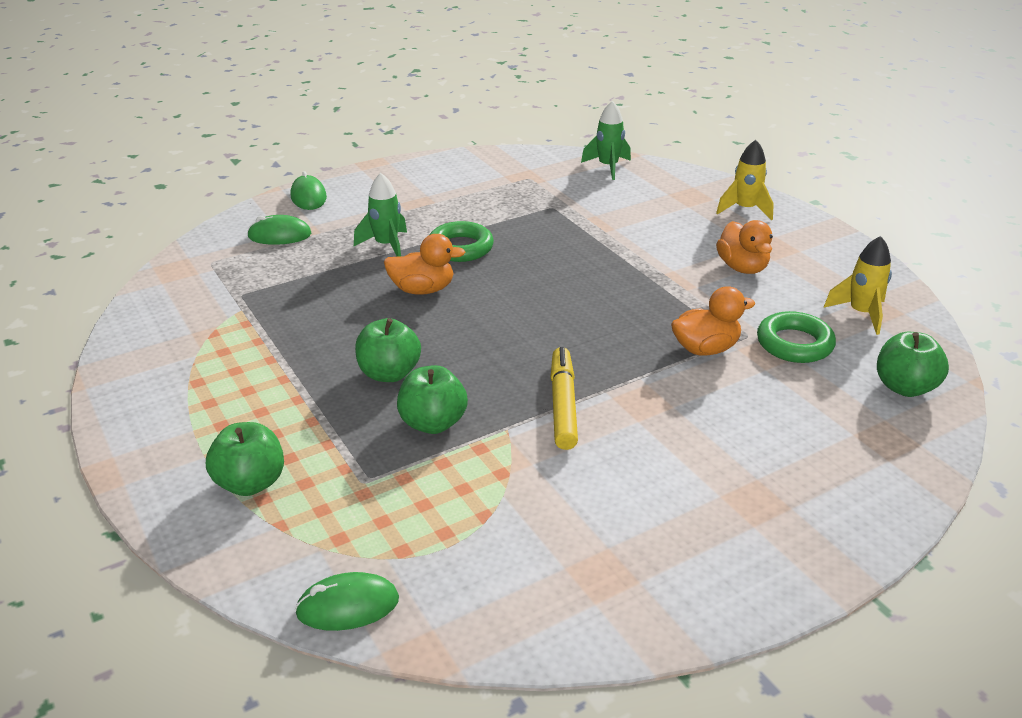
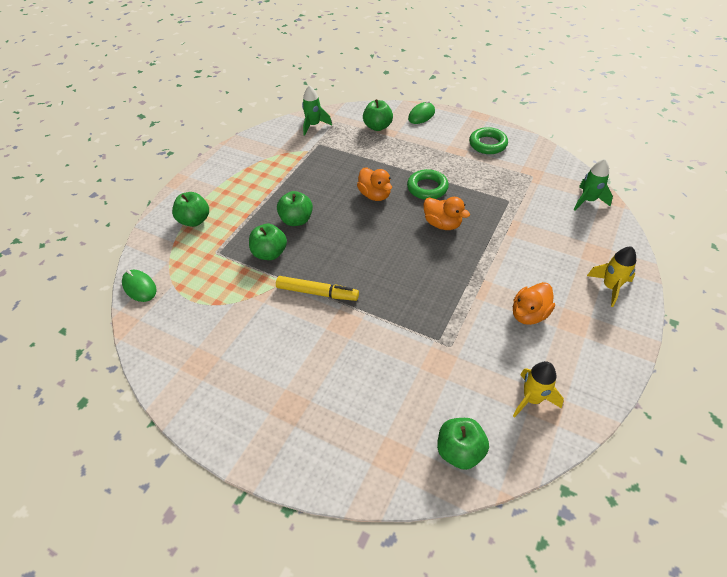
camera: 60 degrees right, 15 degrees up
green mouse [247,215,311,245] -> green apple [363,99,393,131]
green rocket [354,173,407,257] -> green rocket moved to [302,85,332,136]
yellow marker [551,347,578,450] -> yellow marker turned 45 degrees clockwise [276,276,359,301]
orange duck [671,286,755,356] -> orange duck moved to [423,197,470,230]
green ring [757,311,836,363] -> green ring moved to [469,127,508,154]

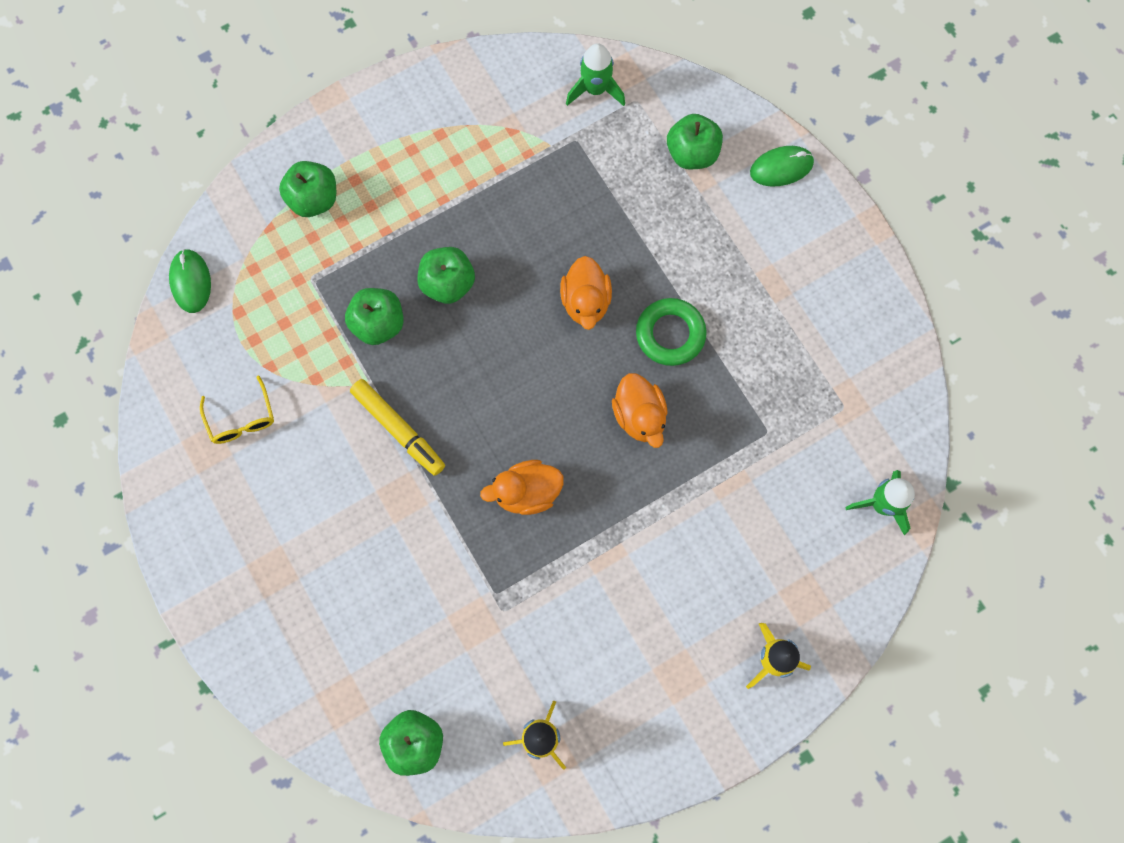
camera: 30 degrees right, 25 degrees up
green ring [469,127,508,154] -> none
orange duck [513,282,555,325] -> orange duck moved to [480,460,564,515]
none -> yellow glasses [200,376,274,444]

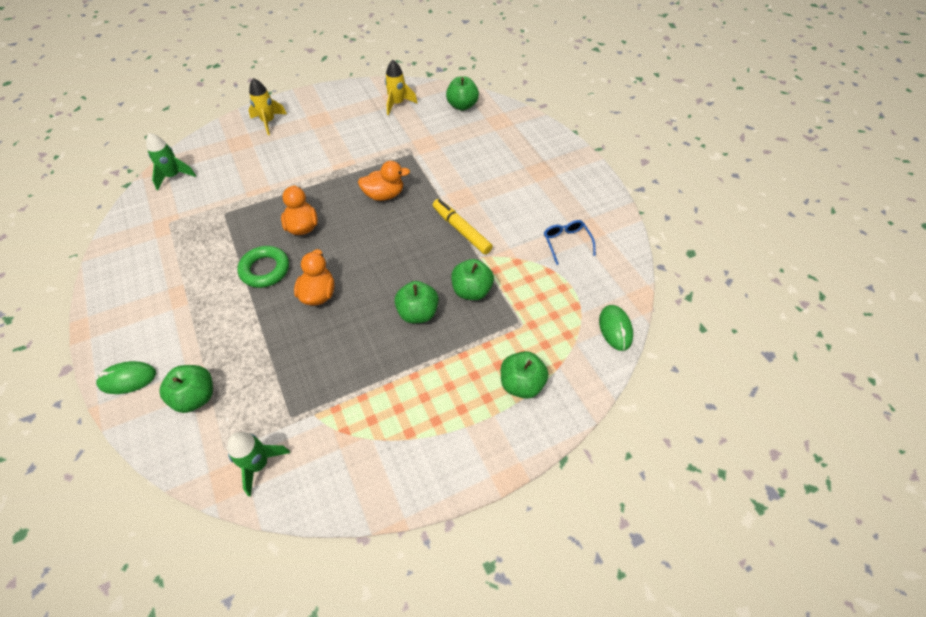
camera: 175 degrees left, 20 degrees down
yellow glasses [200,376,274,444] -> blue glasses [544,220,596,265]

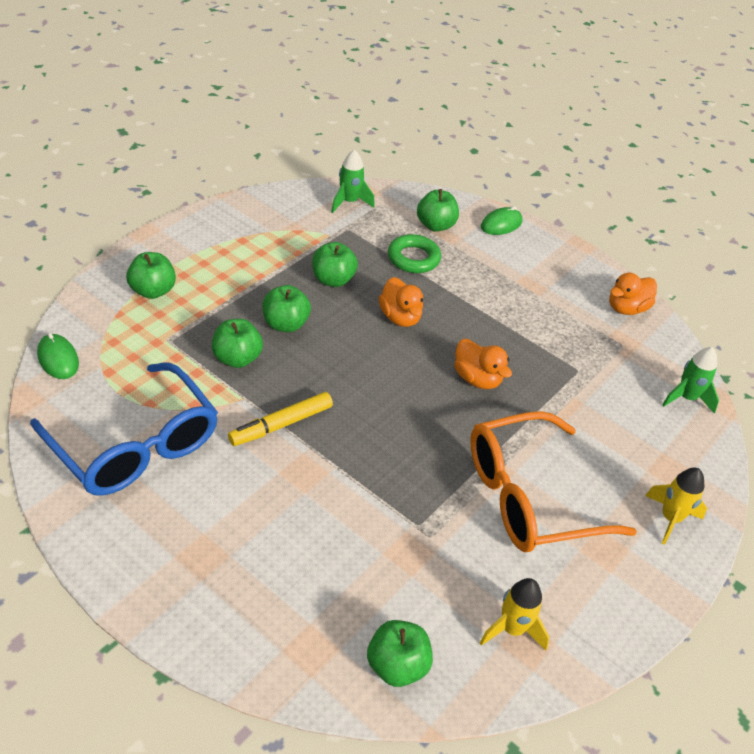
camera: 150 degrees right, 10 degrees down
green ring [238,246,289,288] -> green ring moved to [388,234,441,273]
orange duck [358,161,410,201] -> orange duck moved to [609,273,657,315]
yellow marker [433,199,493,254] -> yellow marker turned 120 degrees clockwise [228,392,333,446]
blue glasses [544,220,596,265] -> blue glasses [30,363,218,496], size x2.42
none -> green apple [312,242,358,287]
none -> orange glasses [470,411,637,552]

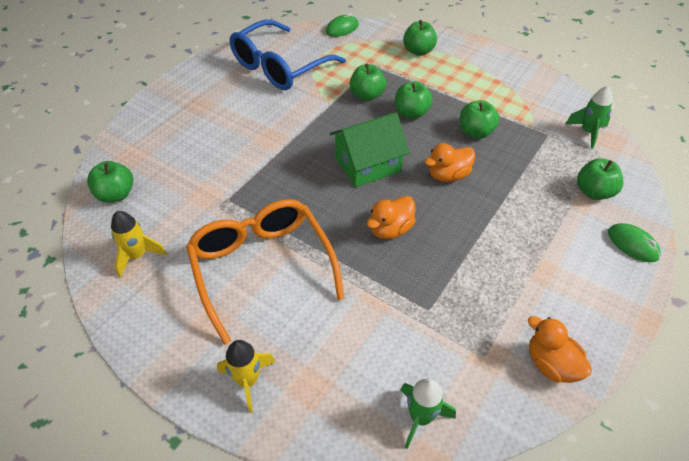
camera: 90 degrees right, 5 degrees up
yellow marker [228,392,333,446] -> none
green ring [388,234,441,273] -> none
none -> green house [330,112,410,187]

